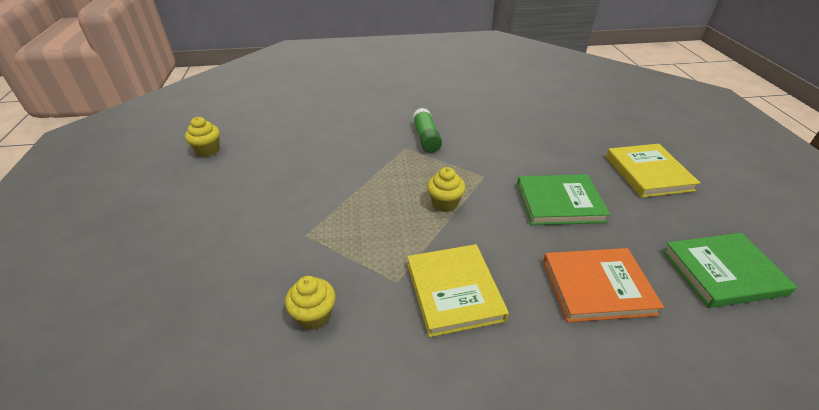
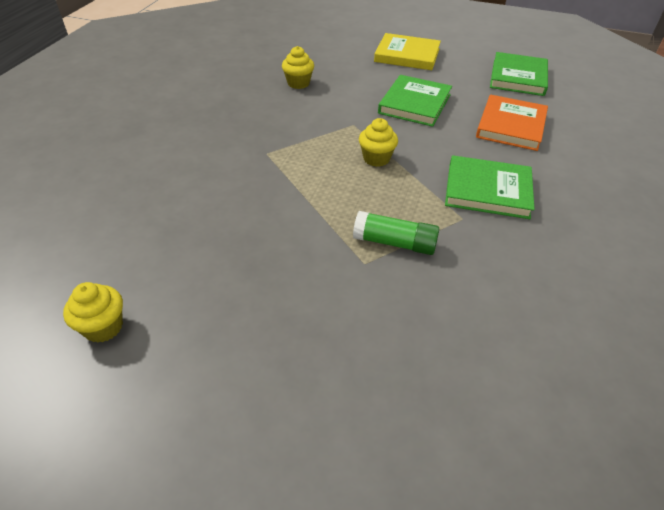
camera: 65 degrees left, 5 degrees up
yellow cupcake [285,276,336,330] -> yellow cupcake moved to [282,46,314,89]
yellow book [407,244,509,337] -> green book [445,155,535,219]
green glue stick [413,108,442,153] -> green glue stick moved to [353,211,439,255]

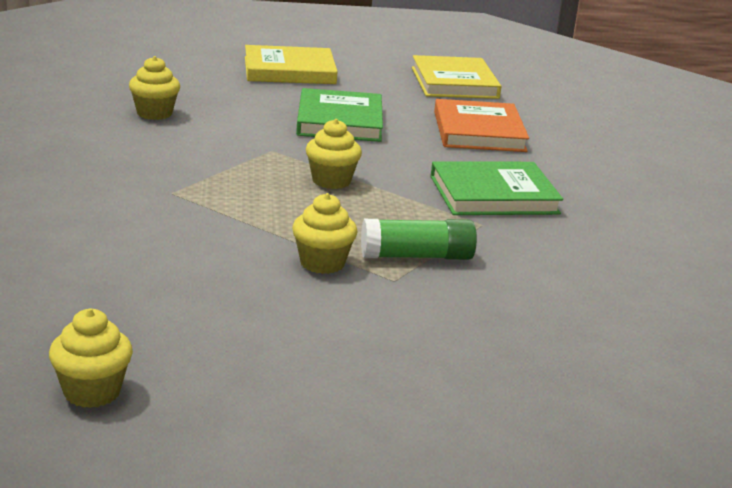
camera: 25 degrees left, 20 degrees down
green book [490,52,548,96] -> yellow book [412,55,501,99]
none -> yellow cupcake [292,193,358,274]

